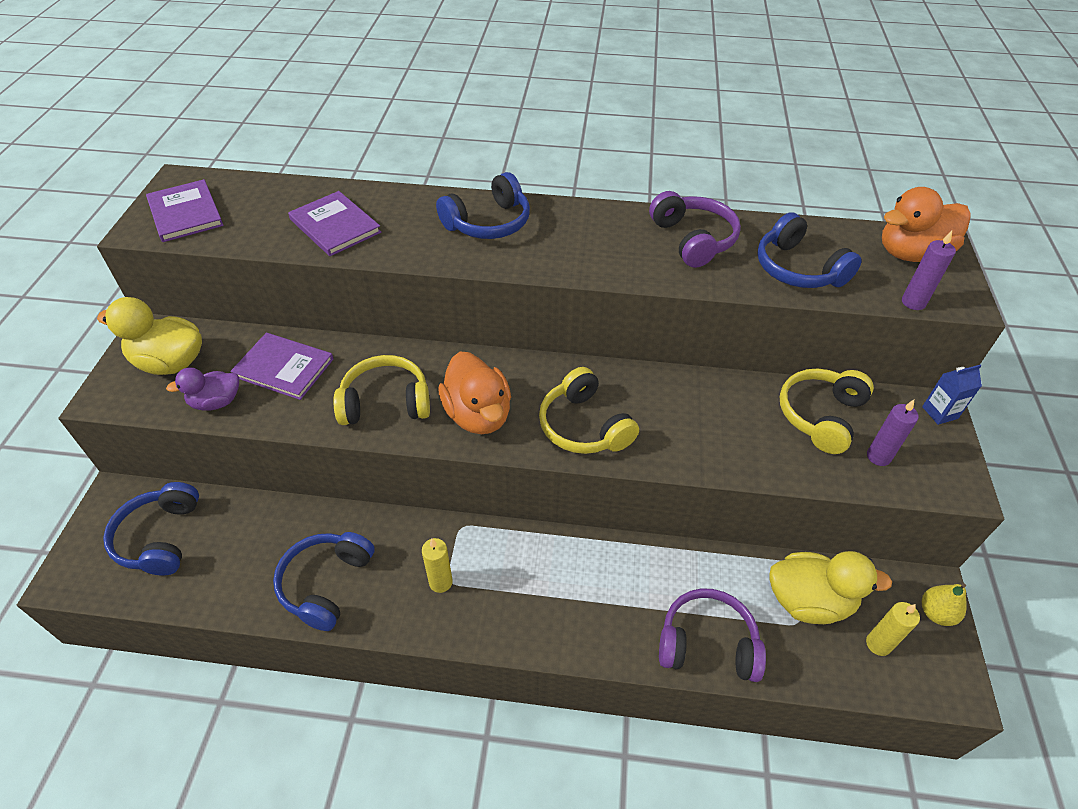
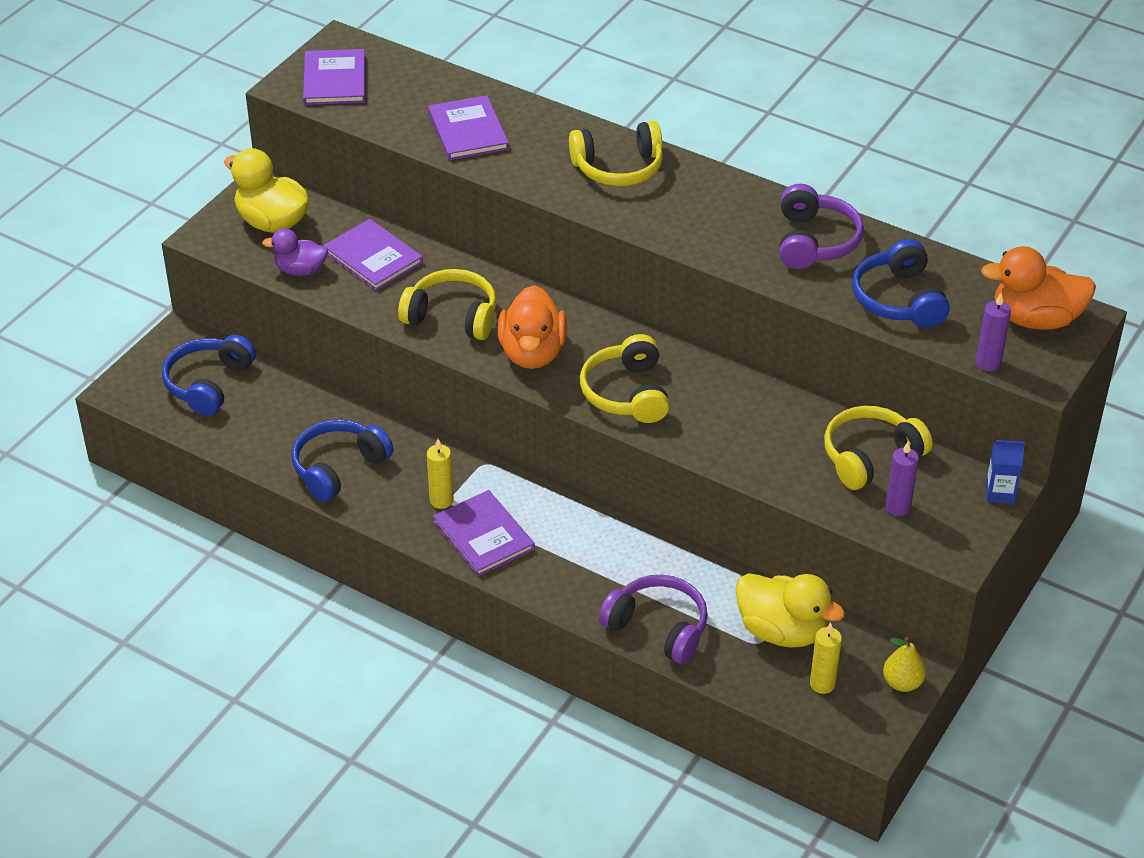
camera: 25 degrees right, 5 degrees down
blue headphones [436,172,530,239] -> yellow headphones [569,121,663,186]
none -> purple book [433,490,535,576]

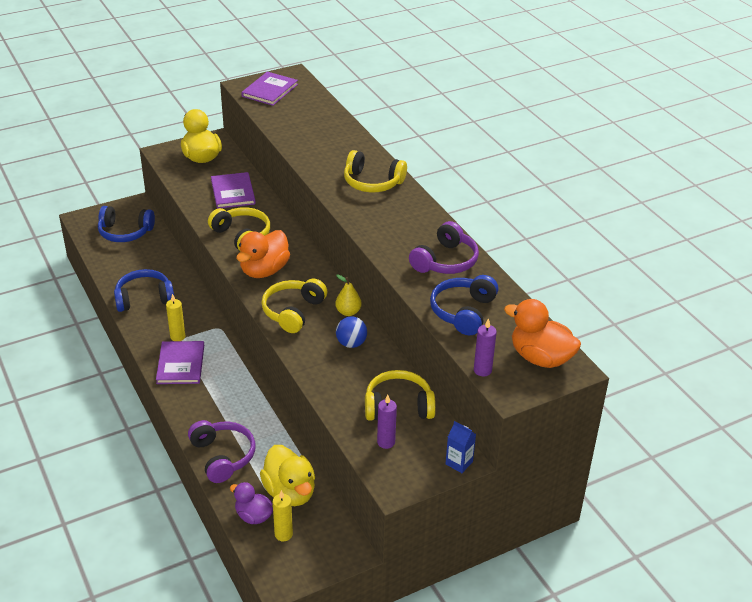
camera: 30 degrees right, 5 degrees down
blue headphones [162,335,256,416] -> blue headphones turned 135 degrees counterclockwise [98,206,155,242]
purple duck [262,228,328,276] -> purple duck moved to [230,482,273,524]
purple book [428,95,509,160] -> none
yellow pear [883,637,926,692] -> yellow pear moved to [335,274,362,316]
none -> blue ball [336,316,367,348]

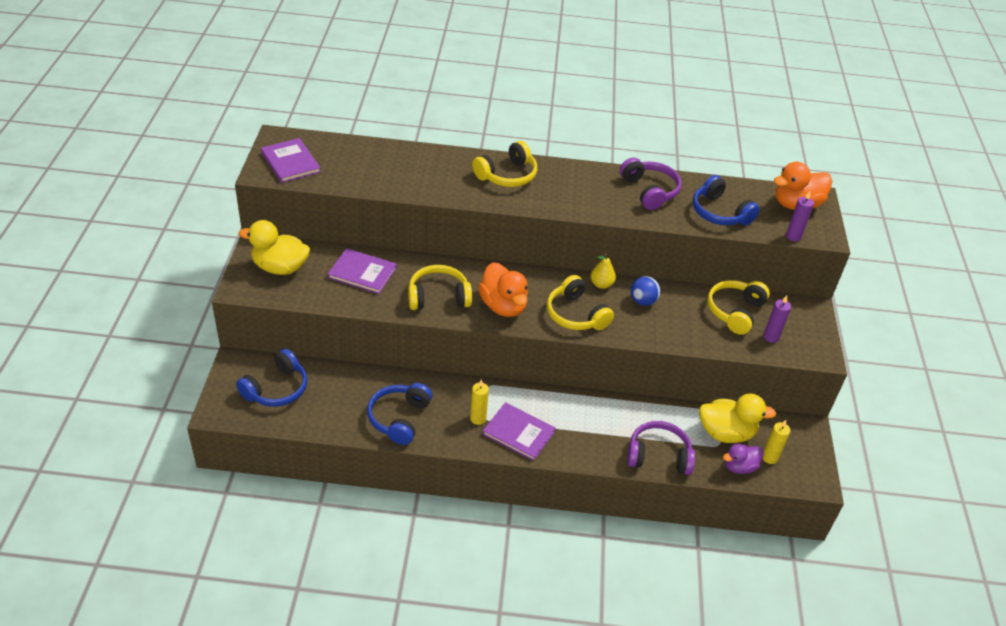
camera: 60 degrees left, 5 degrees up
blue carton [445,421,476,473] -> none

